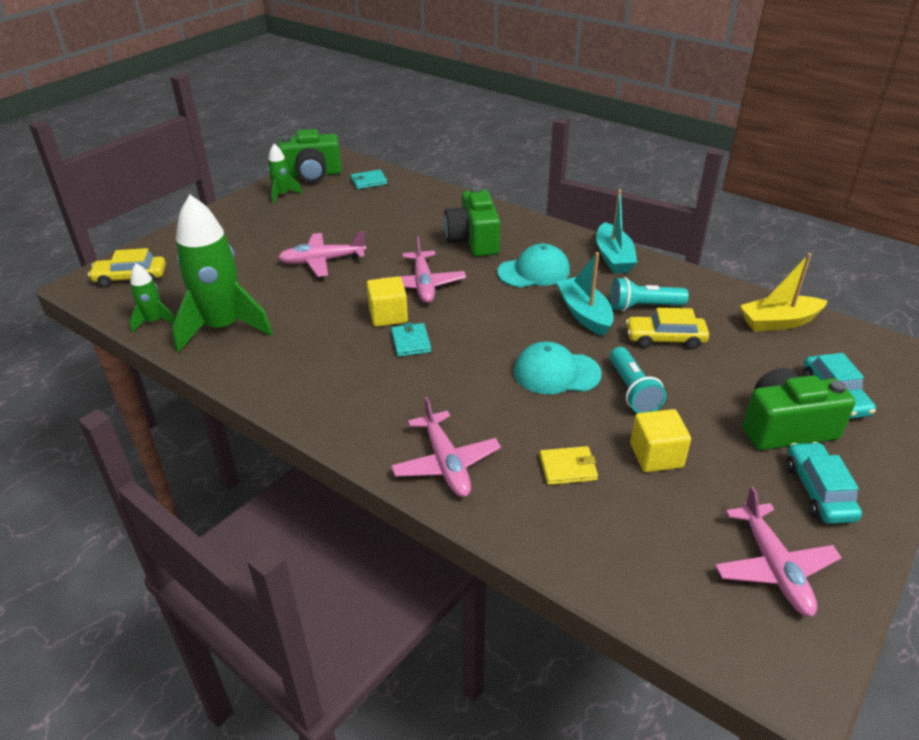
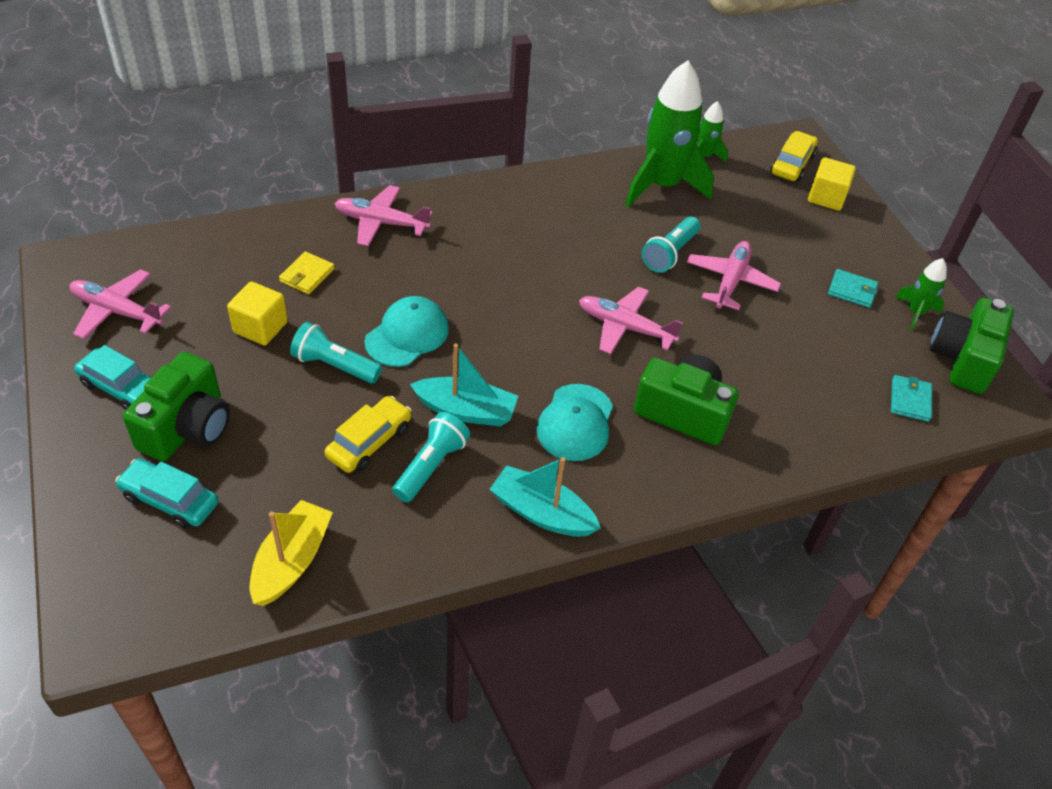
camera: 120 degrees right, 10 degrees up
yellow cube [367,276,408,327] -> yellow cube moved to [808,157,856,211]
turquoise wallet [391,323,431,357] -> turquoise wallet moved to [828,269,878,308]
none -> turquoise flashlight [642,217,700,273]

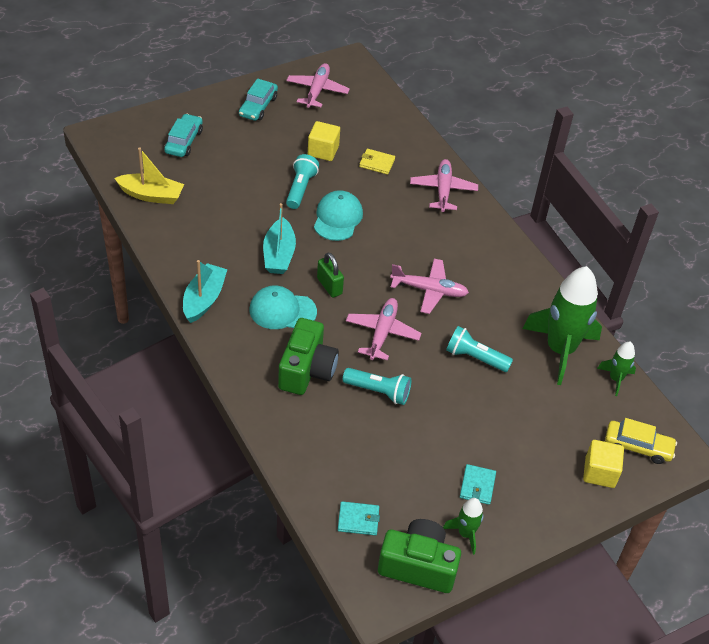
camera: 80 degrees right, 0 degrees up
green camera [123,352,230,461] -> none
yellow car [324,396,412,473] -> none
turquoise cap [364,296,449,367] -> turquoise cap turned 105 degrees counterclockwise [314,190,363,241]
turquoise flashlight [392,412,470,502] -> turquoise flashlight moved to [343,368,411,405]
pink plane [687,241,781,310] -> pink plane moved to [390,259,469,314]
none -> green padlock [317,252,344,298]

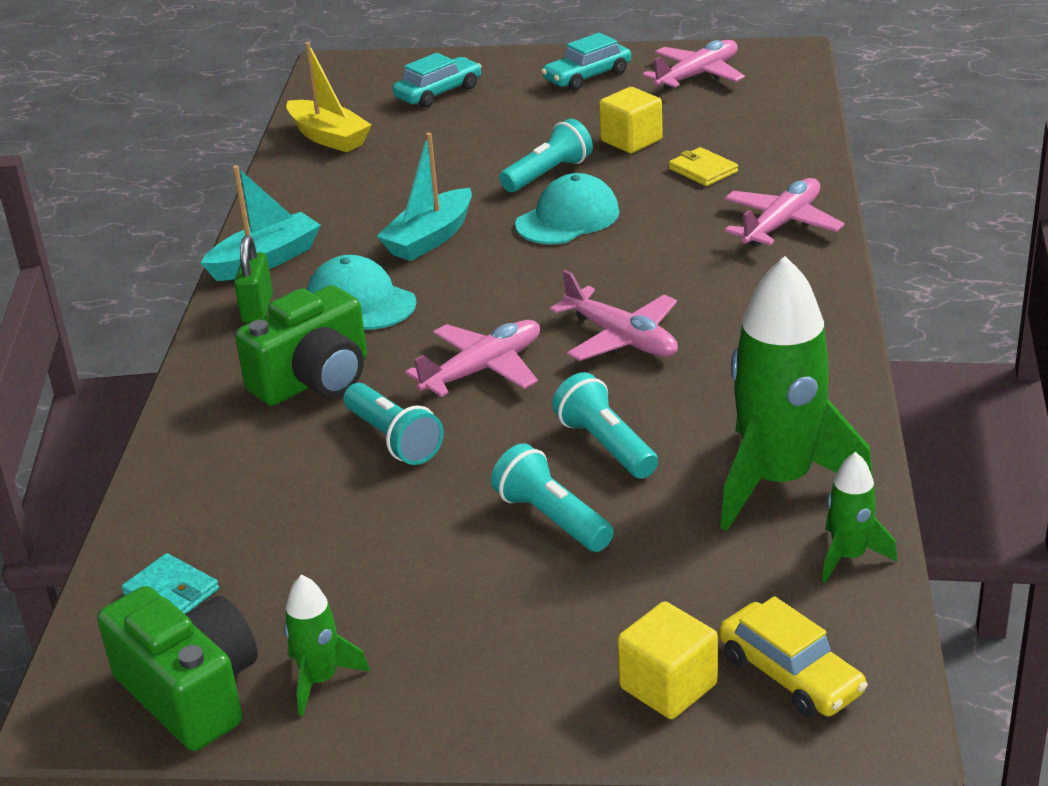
camera: 40 degrees right, 15 degrees down
green padlock [317,252,344,298] -> green padlock moved to [234,235,273,323]
turquoise wallet [460,464,496,505] -> none
none -> turquoise flashlight [491,443,614,552]

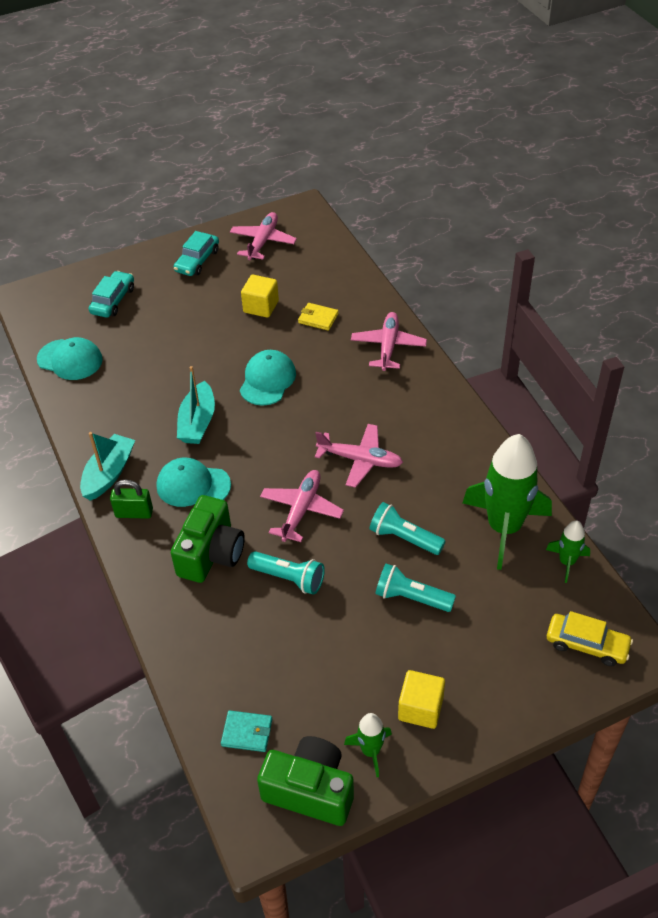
camera: 30 degrees left, 15 degrees up
green padlock [234,235,273,323] -> green padlock turned 60 degrees counterclockwise [110,480,153,519]
yellow boat [286,42,372,152] -> turquoise cap [37,337,103,380]
turquoise flashlight [499,118,593,192] -> none
yellow cube [617,601,718,719] -> yellow cube moved to [398,670,445,729]

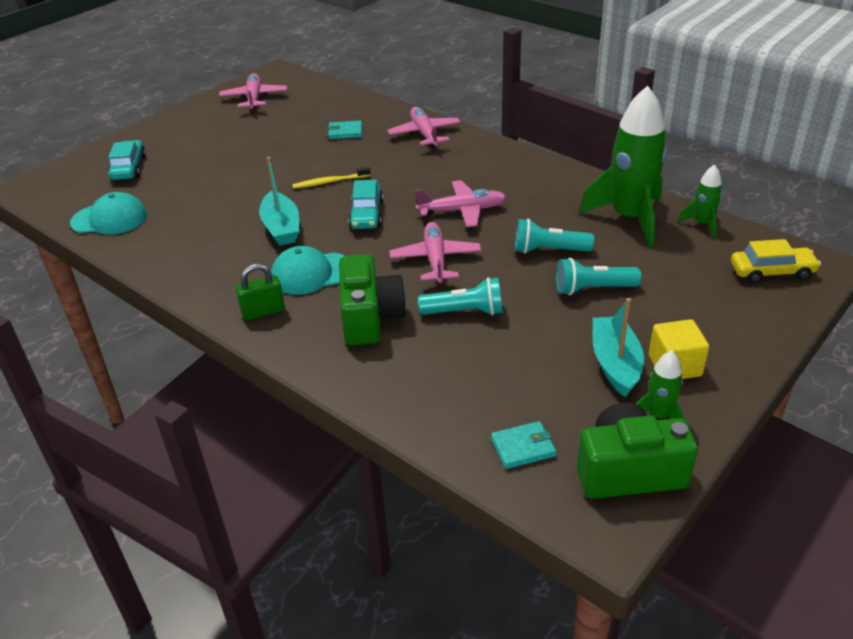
camera: 25 degrees left, 10 degrees down
turquoise boat [80,432,135,501] -> turquoise boat moved to [593,298,644,397]
turquoise car [174,231,219,276] -> turquoise car moved to [348,180,383,229]
turquoise cap [240,350,296,406] -> yellow toothbrush [292,166,371,189]
yellow cube [241,275,279,318] -> none
yellow wallet [298,303,339,331] -> turquoise wallet [328,121,362,139]

